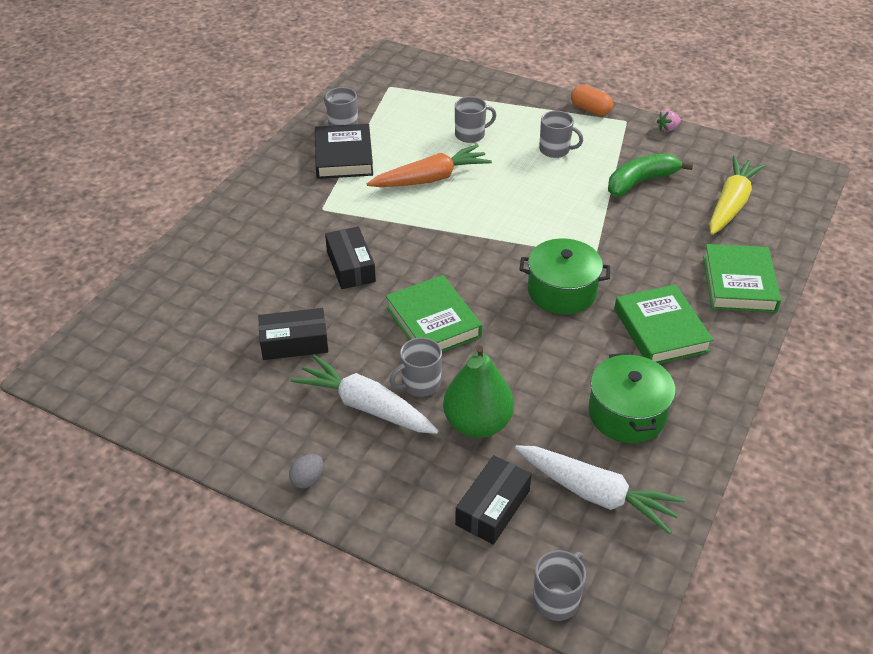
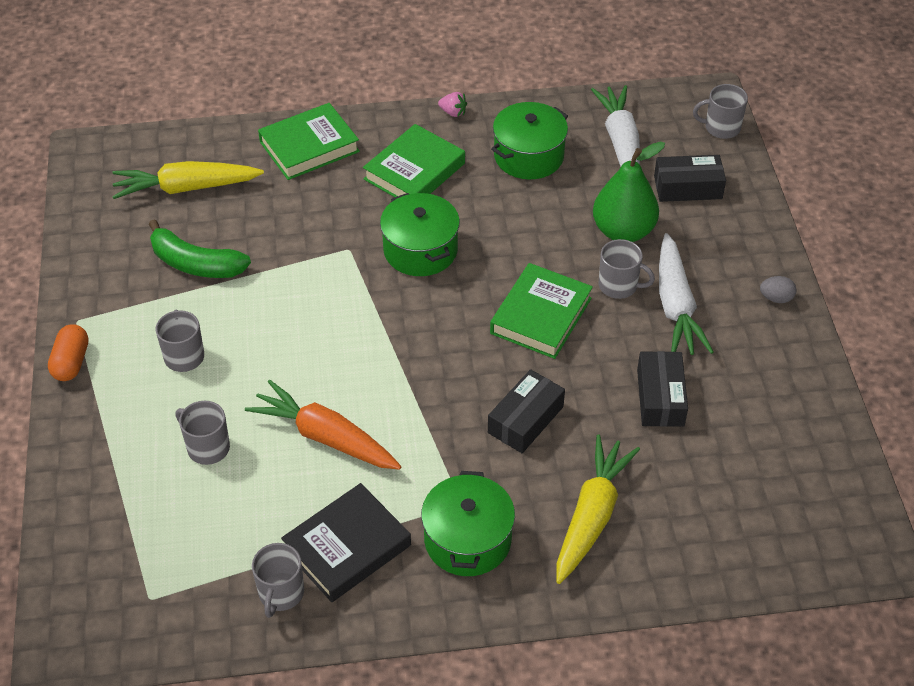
camera: 125 degrees left, 5 degrees up
black box [258,308,328,360] -> black box turned 45 degrees clockwise [637,351,688,427]
pink strawberry [656,110,681,132] -> pink strawberry moved to [438,92,467,117]
none -> green pot [421,471,515,576]
none -> yellow carrot [556,434,640,584]

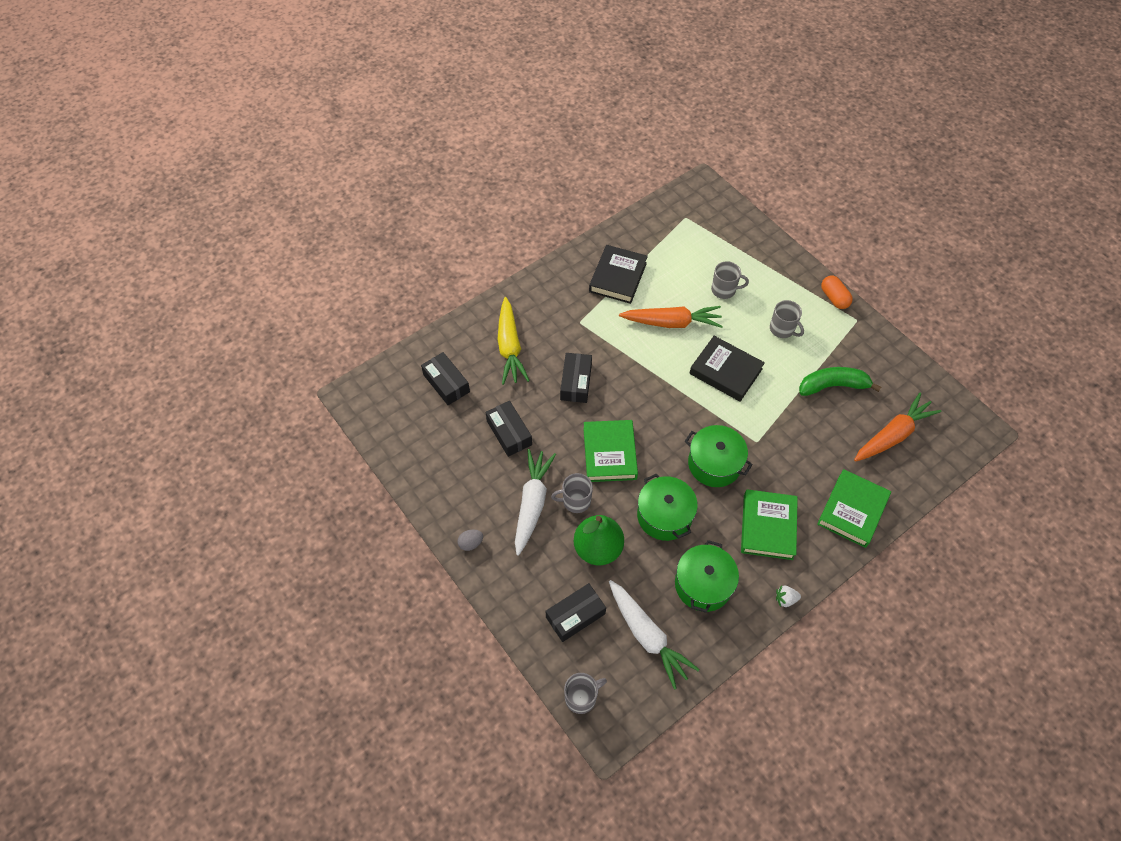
camera: 150 degrees right, 10 degrees up
yellow carrot [112,161,264,199] -> orange carrot [854,392,941,462]
grey mug [252,543,304,618] -> none
green pot [421,471,515,576] -> green pot moved to [637,474,698,541]
pink strawberry [438,92,467,117] -> white strawberry [776,586,801,607]
white carrot [659,233,714,355] -> white carrot turned 45 degrees clockwise [515,449,556,556]
none -> black box [421,352,470,405]
none -> black book [689,336,765,401]

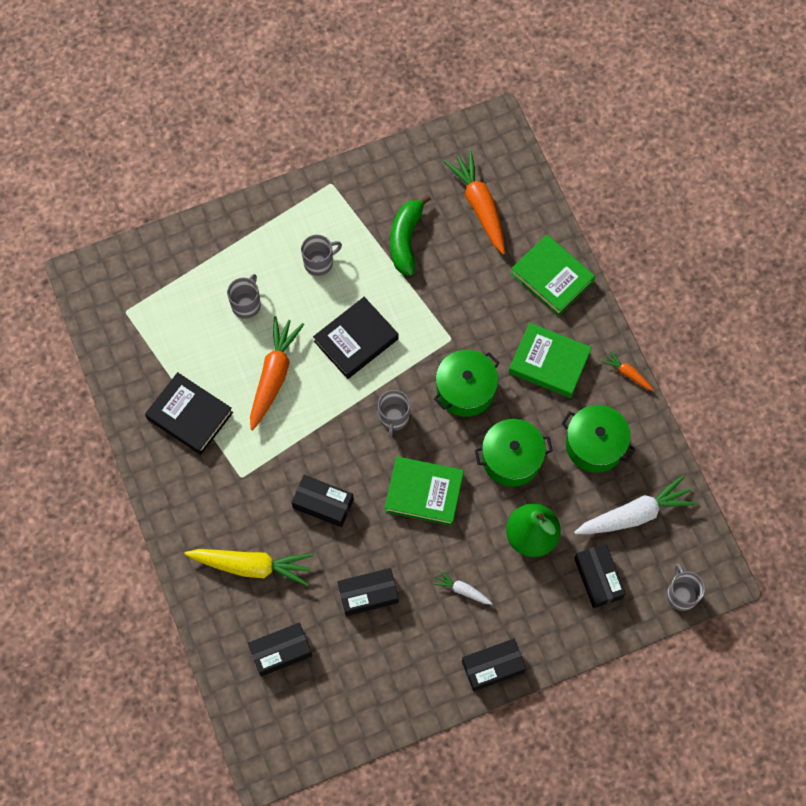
camera: 75 degrees left, 10 degrees up
grey egg [458,529,483,551] -> black box [462,639,526,691]
white carrot [515,449,556,556] -> white carrot [433,570,493,605], size x0.48
grey mug [551,473,593,513] -> grey mug moved to [378,390,410,438]
white strawberry [776,586,801,607] -> orange carrot [602,351,654,391]
orange capsule [821,276,853,309] -> none

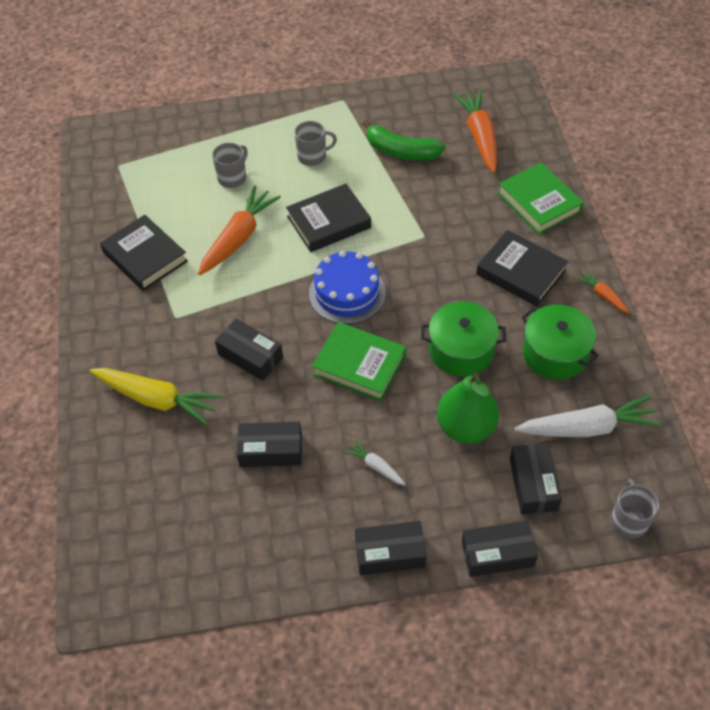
camera: 15 degrees right, 15 degrees down
black box [248,622,312,677] -> black box moved to [461,521,538,577]
grey mug [378,390,410,438] -> blue cake [309,251,386,324]
green banana [390,194,431,276] -> green banana turned 90 degrees counterclockwise [362,120,445,160]
green pot [434,350,500,417] -> none
green book [509,323,592,398] -> black book [476,230,568,307]

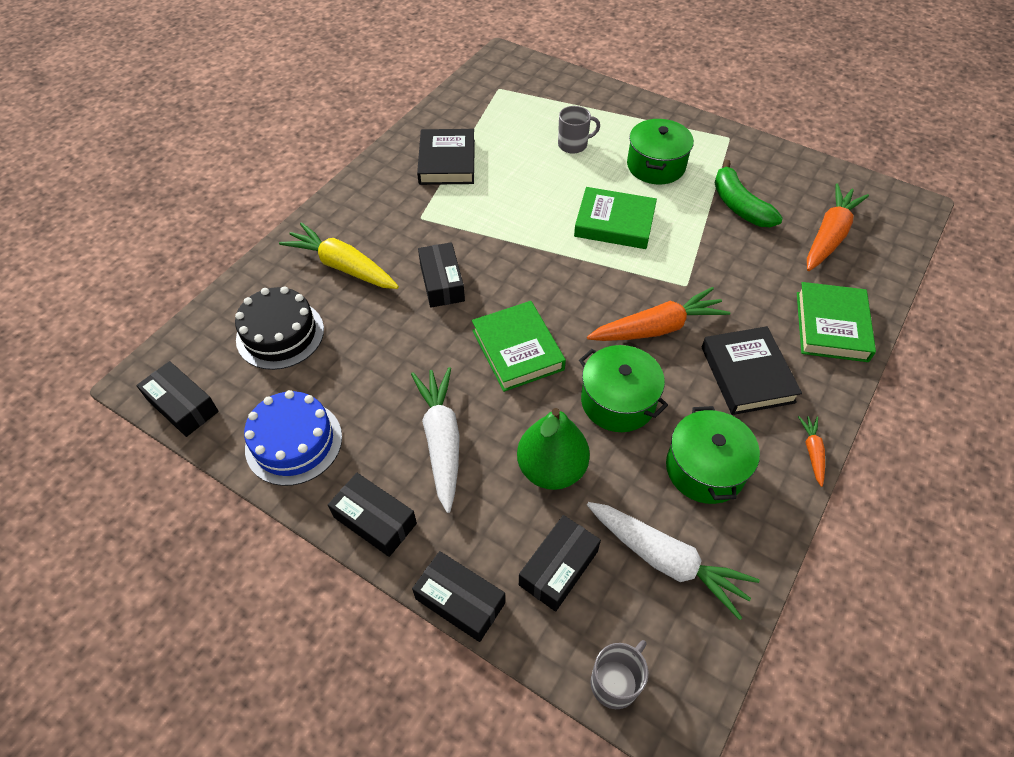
camera: 40 degrees right, 0 degrees up
yellow carrot [90,368,222,425] -> yellow carrot turned 150 degrees clockwise [279,222,399,289]
orange carrot [198,186,281,275] -> orange carrot moved to [587,287,730,341]
black box [237,422,302,467] -> black box moved to [136,361,219,437]
black book [286,184,371,252] -> green book [574,187,657,249]
grey mug [294,121,337,166] -> green pot [627,119,694,184]
blue cake [309,251,386,324] -> blue cake moved to [244,390,342,486]
white carrot [344,440,406,486] -> white carrot [411,367,460,513], size x2.07
none -> black cake [235,286,324,370]

